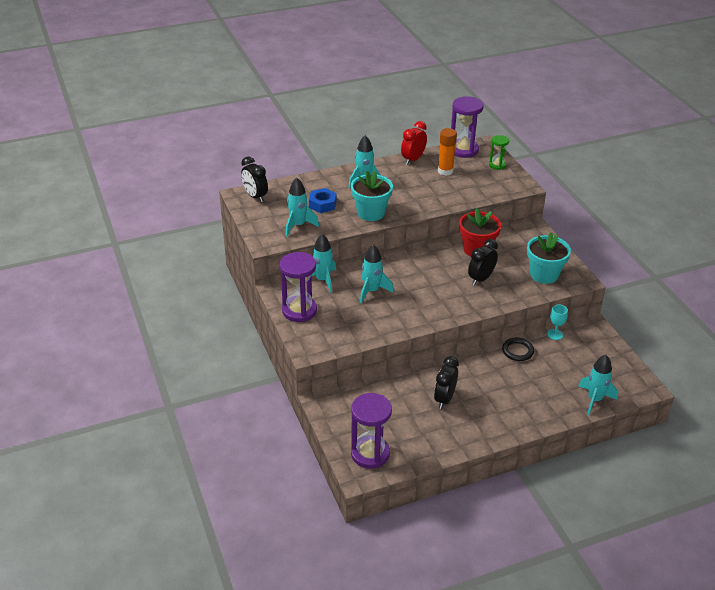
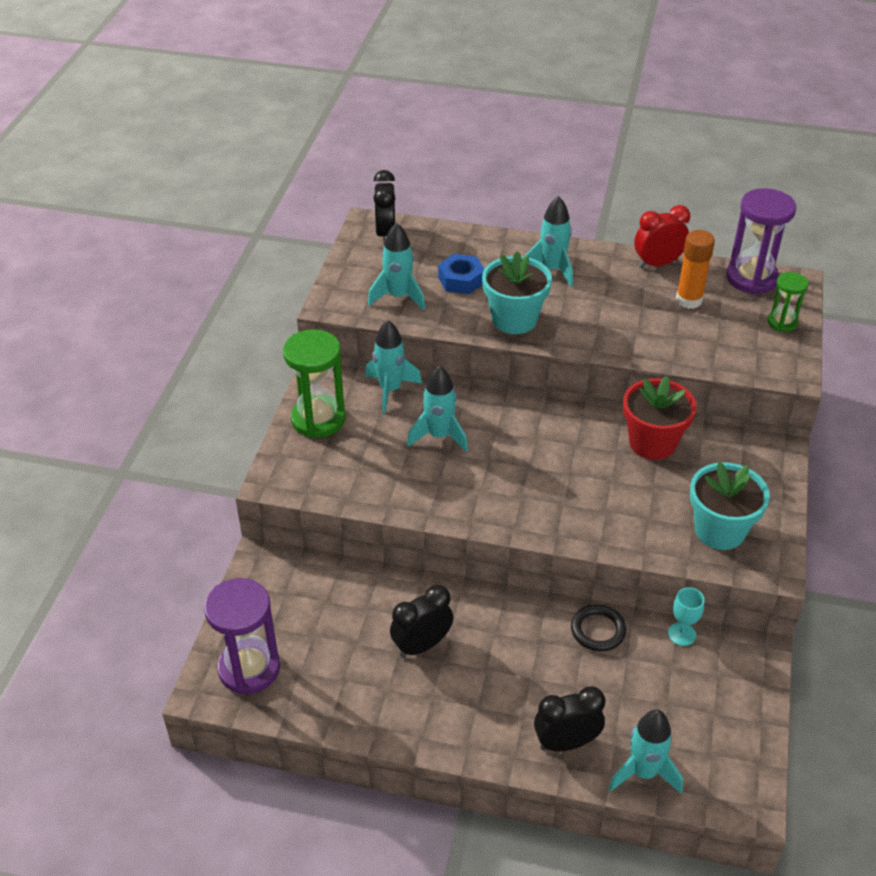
camera: 35 degrees right, 5 degrees up
purple hourglass [280,252,317,322] -> green hourglass [283,329,346,438]
black clock [468,239,498,285] -> black clock moved to [534,686,605,751]

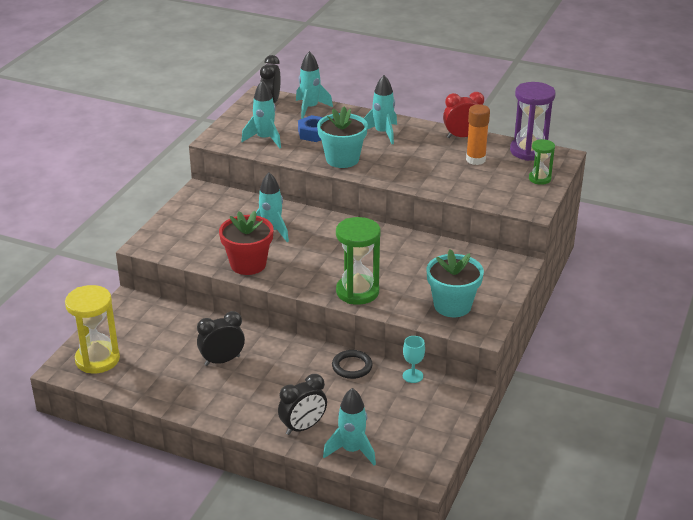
camera: 10 degrees right, 10 degrees down
purple hourglass [204,578,280,694] -> yellow hourglass [65,285,120,373]
green hourglass [283,329,346,438] -> green hourglass moved to [336,217,381,305]
turquoise rocket [365,320,422,413] -> turquoise rocket moved to [296,51,333,119]
black clock [534,686,605,751] -> black clock turned 150 degrees clockwise [278,374,327,435]
red flower pot [623,376,697,460] -> red flower pot moved to [219,211,273,275]

